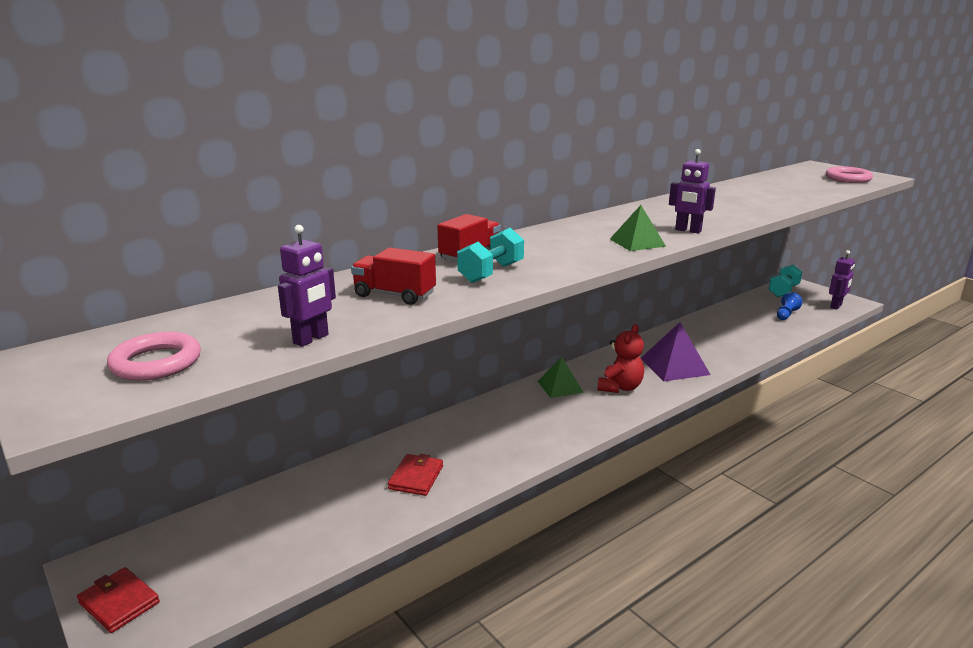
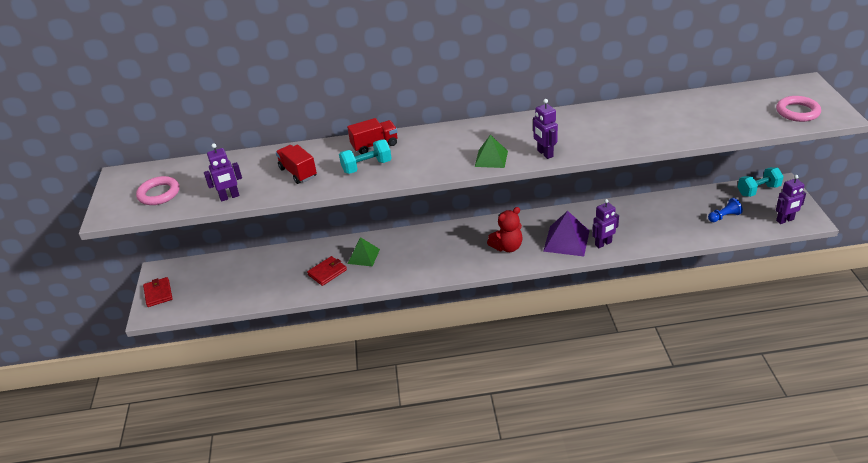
camera: 35 degrees right, 15 degrees up
green pyramid [538,357,584,398] -> green pyramid moved to [348,237,380,267]
none -> purple robot [592,199,619,248]

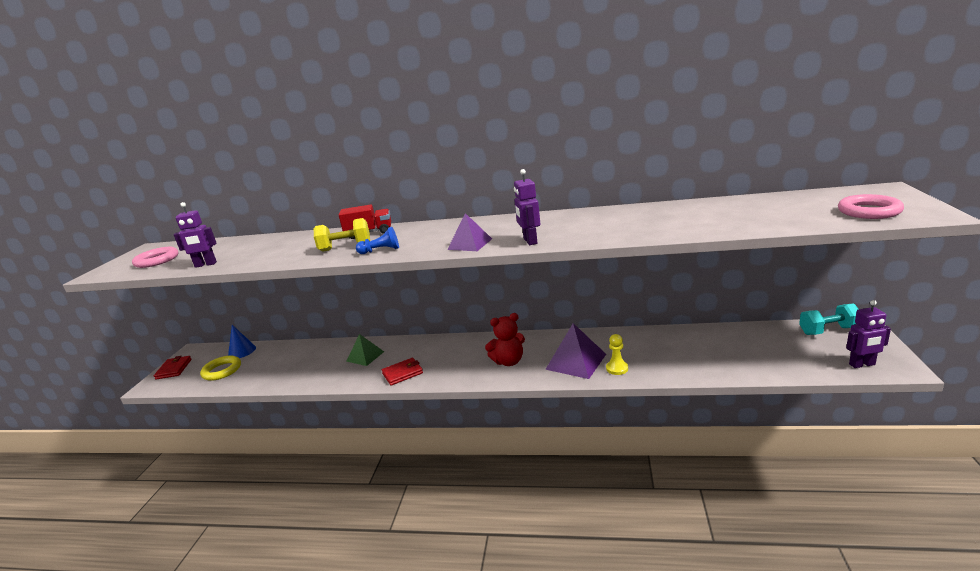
camera: 15 degrees right, 15 degrees down
red truck [276,145,317,184] -> none
red wallet [307,256,347,286] -> red wallet moved to [382,358,423,386]
turquoise dumbbell [339,139,392,174] -> yellow dumbbell [314,218,370,252]
green pyramid [475,135,508,168] -> purple pyramid [447,213,492,251]
purple robot [592,199,619,248] -> yellow pawn [606,334,628,375]
blue pawn [708,198,743,222] -> blue pawn moved to [356,227,399,254]
none -> yellow ring [200,356,241,381]
none -> blue cone [228,325,256,358]

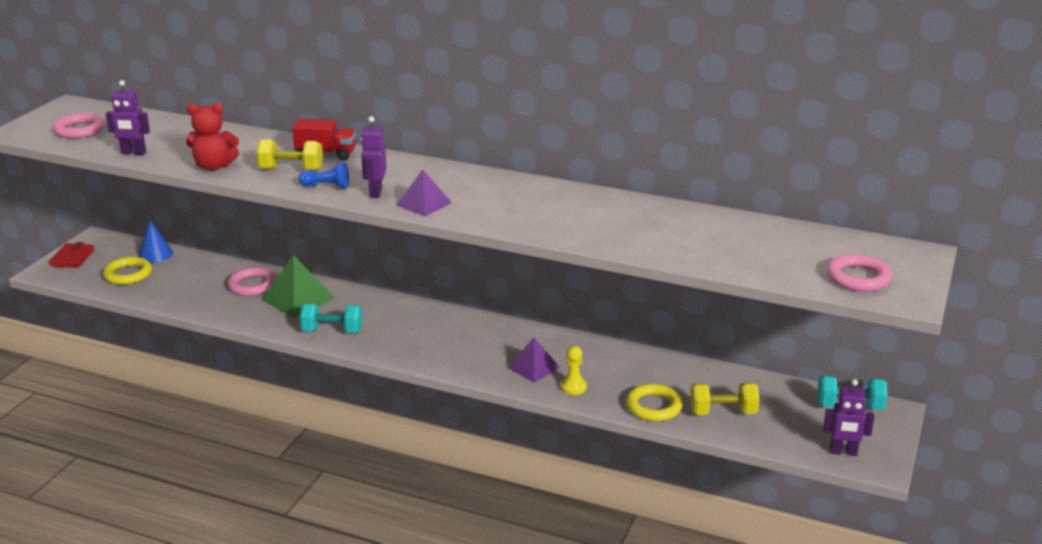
camera: 10 degrees right, 5 degrees up
green pyramid [346,334,384,366] -> green pyramid [261,255,334,318], size x1.52
red wallet [382,358,423,386] -> turquoise dumbbell [299,304,363,333]
red teddy bear [485,313,525,366] -> red teddy bear moved to [186,103,239,170]
purple robot [514,169,540,245] -> purple robot moved to [361,116,386,198]
purple pyramid [545,323,606,379] -> purple pyramid [507,337,560,383], size x0.66
none -> pink ring [227,267,276,296]
none -> yellow ring [626,384,683,421]
none -> yellow dumbbell [690,383,760,415]

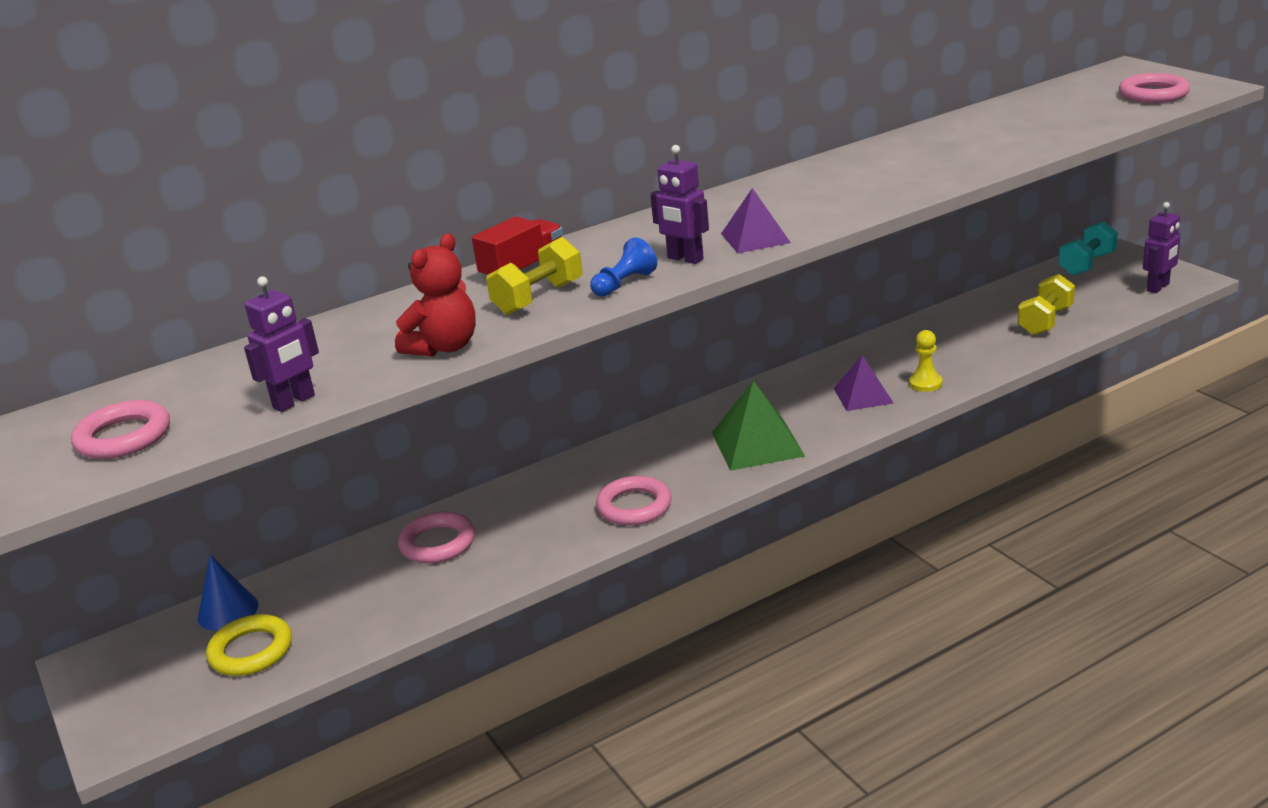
camera: 50 degrees left, 0 degrees up
red wallet [49,242,95,268] -> none
green pyramid [261,255,334,318] -> green pyramid moved to [712,380,805,471]
turquoise dumbbell [299,304,363,333] -> pink ring [596,476,672,525]
yellow ring [626,384,683,421] -> none

